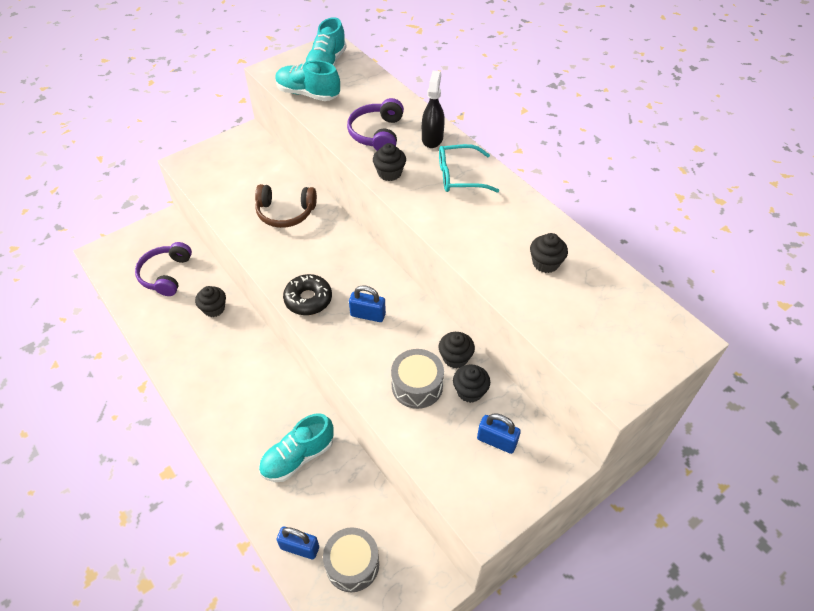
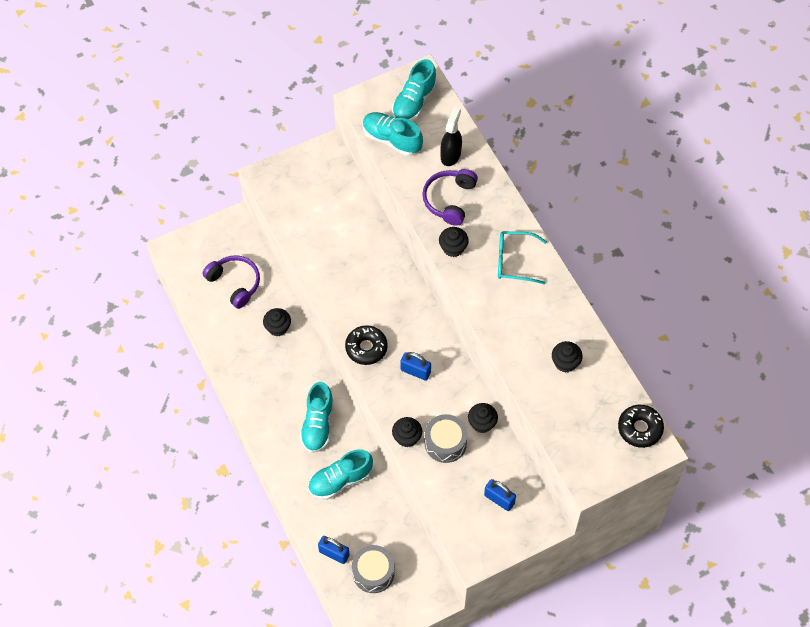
camera: 10 degrees right, 10 degrees up
purple headphones [135,242,192,296] -> purple headphones turned 120 degrees clockwise [202,255,260,309]
brown headphones [255,184,317,228] -> none
black spray bottle [422,71,445,148] -> black spray bottle moved to [440,107,462,166]
black cupcake [453,364,490,403] -> black cupcake moved to [392,417,422,447]
none -> turquoise shoe [300,382,334,453]
none -> black donut [618,405,664,448]

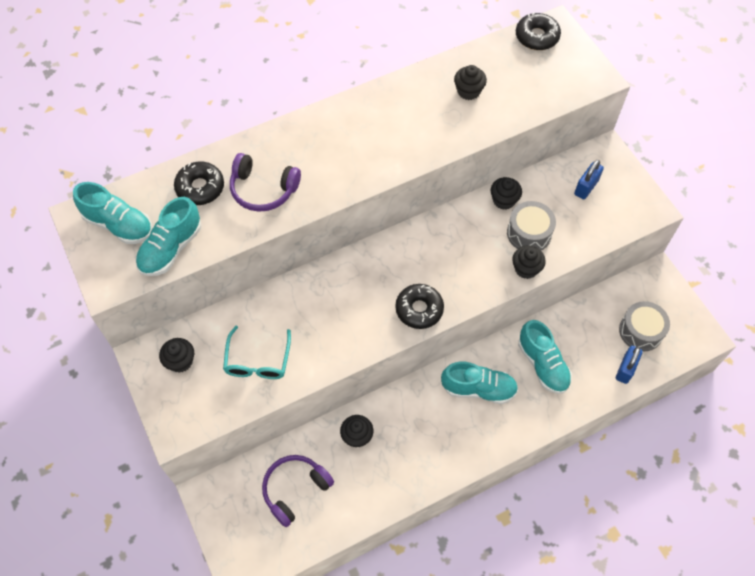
camera: 90 degrees left, 0 degrees up
blue padlock [400,352,431,381] -> none
black cupcake [439,227,469,257] -> black cupcake moved to [159,338,194,373]
black spray bottle [440,107,462,166] -> black donut [174,162,224,205]
turquoise glasses [498,231,547,284] -> turquoise glasses moved to [223,326,291,379]

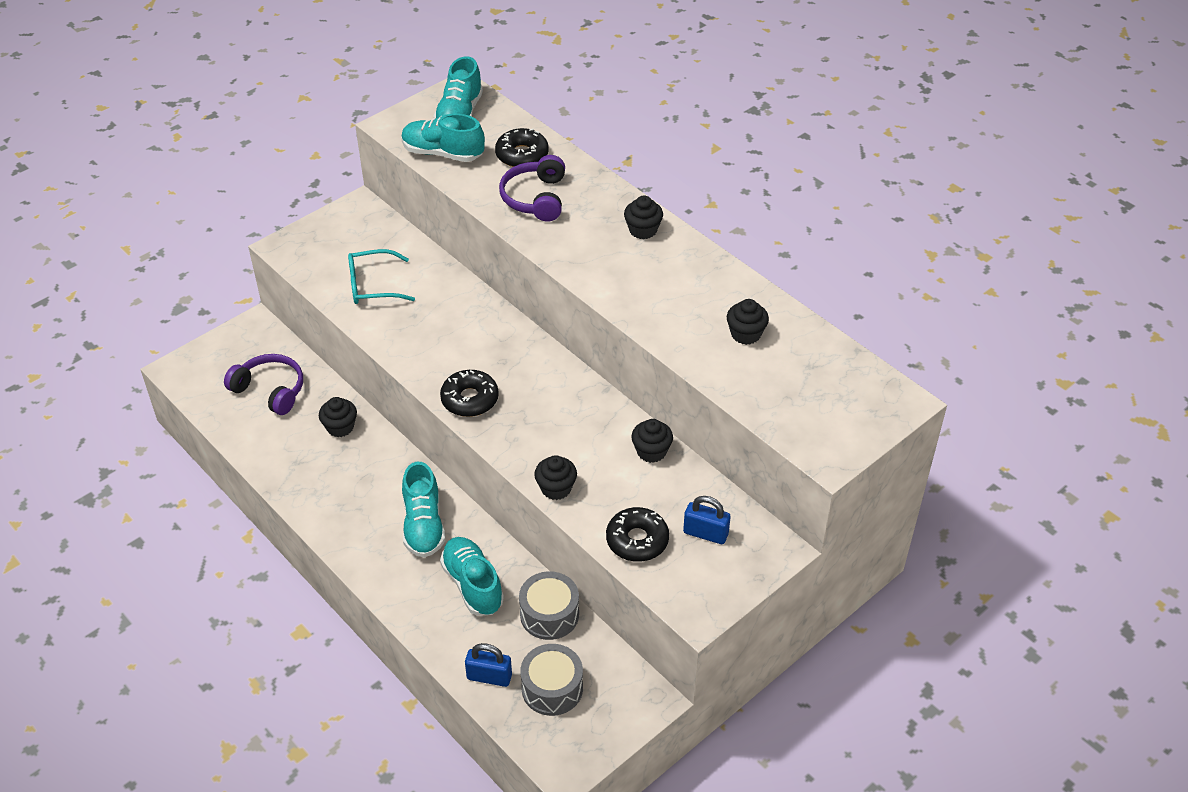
camera: 75 degrees right, 15 degrees down
black cupcake [159,338,194,373] -> black cupcake moved to [624,196,663,239]
grey drum [507,201,556,250] -> grey drum moved to [519,571,579,640]
black donut [516,12,561,50] -> black donut moved to [606,507,669,562]
turquoise shoe [518,320,572,394] -> turquoise shoe turned 105 degrees clockwise [440,537,504,616]

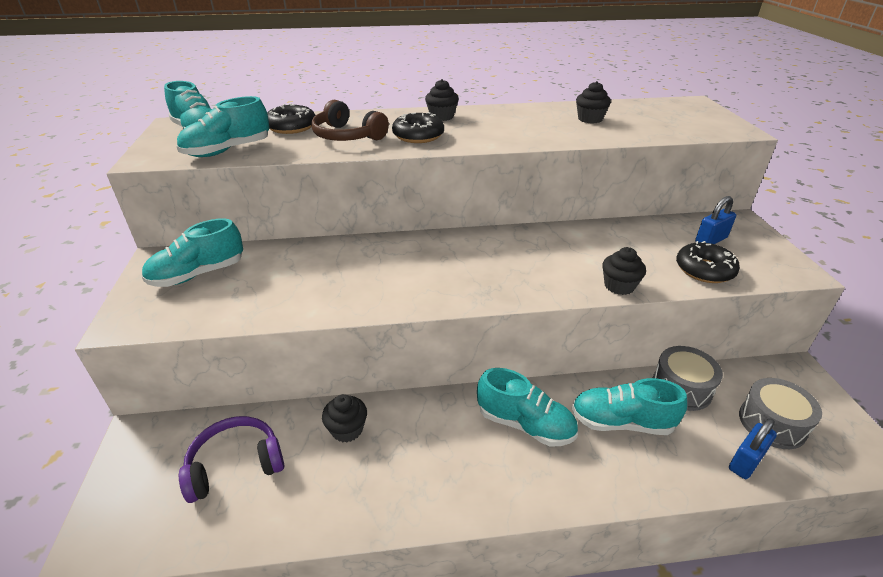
camera: 55 degrees left, 10 degrees down
turquoise glasses [348,249,415,304] -> none
black donut [440,370,499,417] -> black donut moved to [392,112,444,143]
purple headphones [499,155,565,222] -> brown headphones [311,100,389,141]
black cupcake [631,419,673,463] -> none
none -> turquoise shoe [142,218,243,287]

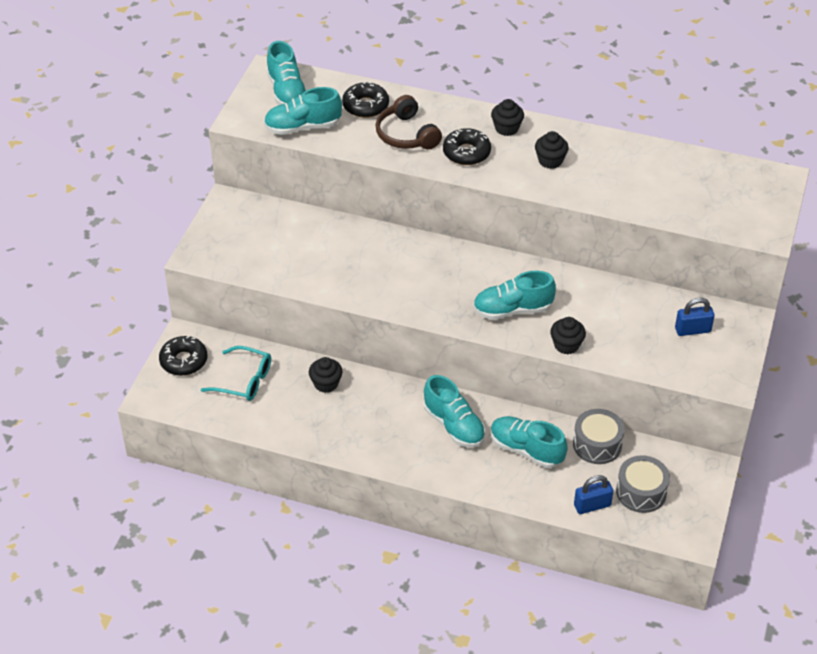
camera: 25 degrees right, 10 degrees up
turquoise shoe [142,218,243,287] -> turquoise shoe moved to [473,271,556,320]
purple headphones [179,416,284,503] -> turquoise glasses [201,346,271,401]
black cupcake [576,81,611,123] -> black cupcake moved to [535,131,569,169]
black donut [676,241,740,283] -> black donut moved to [159,336,207,376]

